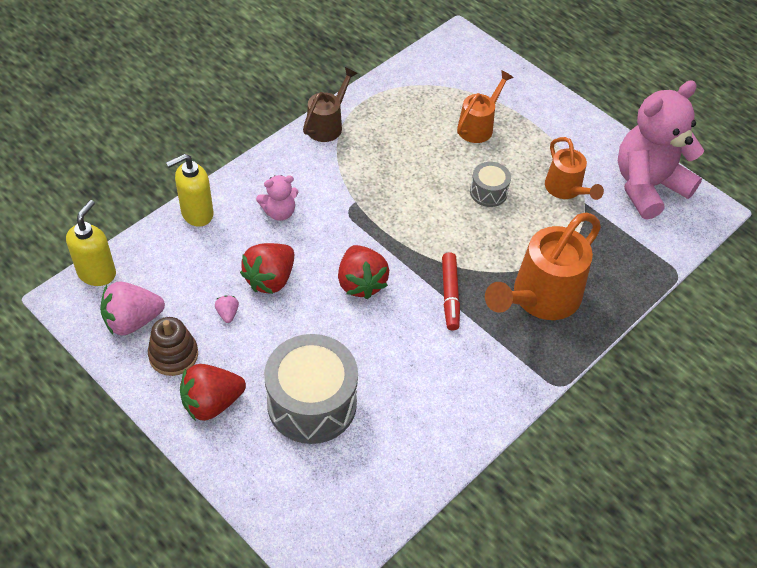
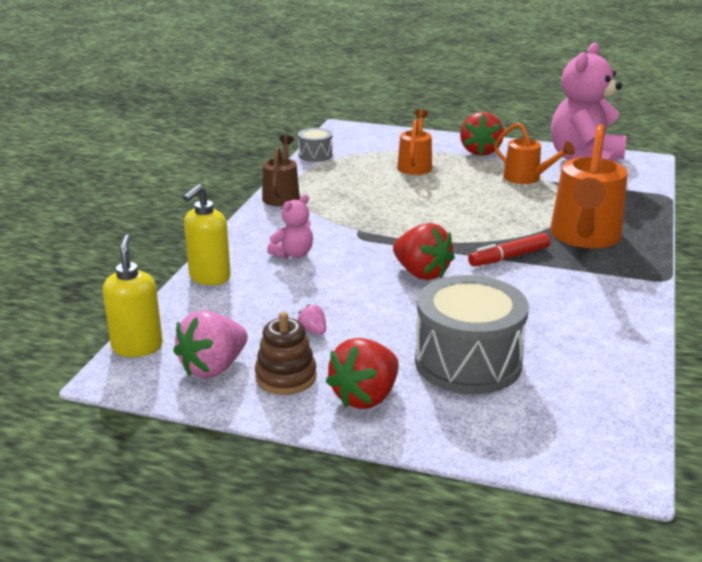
camera: 25 degrees left, 25 degrees down
red strawberry [240,243,294,294] -> red strawberry moved to [460,112,504,156]
red marker [442,252,460,330] -> red marker turned 90 degrees clockwise [468,233,550,266]
grey drum [470,162,511,207] -> grey drum moved to [298,128,333,162]

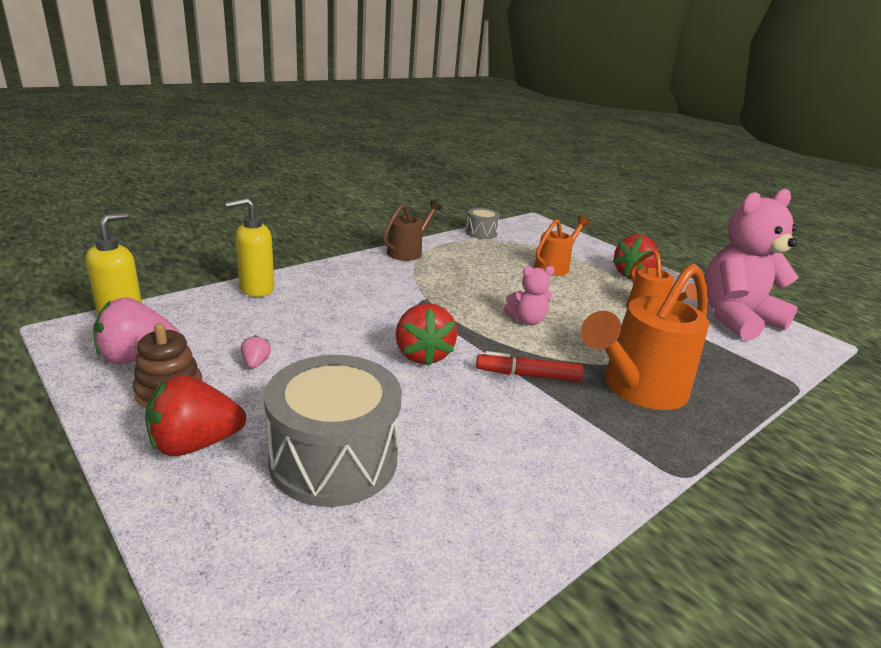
camera: 30 degrees right, 0 degrees up
pink teddy bear [267,194,313,259] -> pink teddy bear moved to [504,266,555,325]

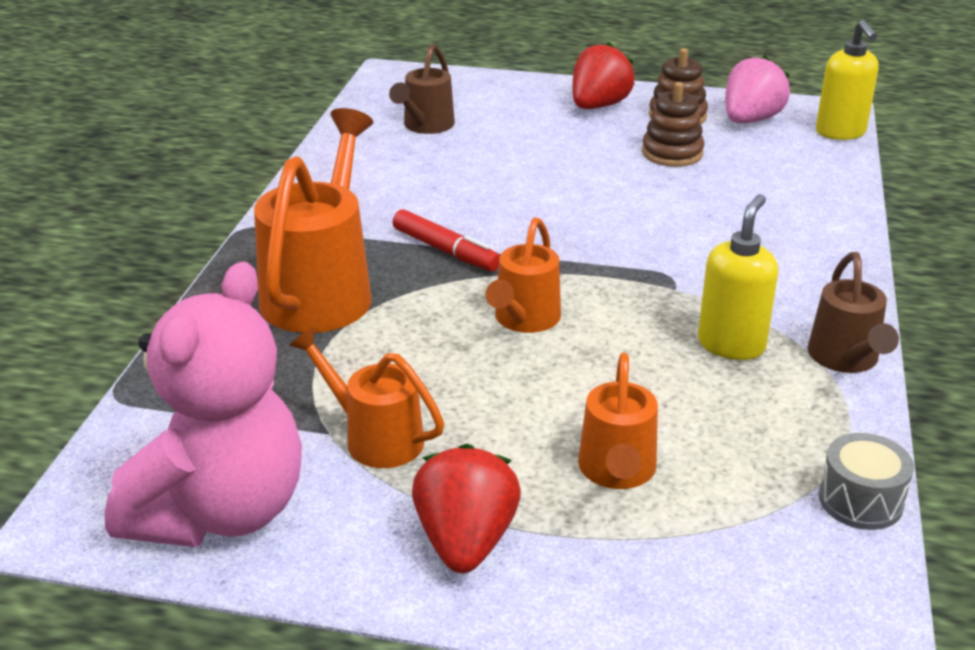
camera: 145 degrees right, 5 degrees up
yellow soap dispenser [225,198,274,297] -> yellow soap dispenser moved to [698,194,778,360]
pink strawberry [241,335,271,368] -> brown stacking toy [642,82,705,167]
grey drum [264,355,402,507] -> none
red strawberry [395,303,457,366] -> none
red marker [476,351,584,382] -> red marker turned 75 degrees clockwise [392,209,500,272]
pink teddy bear [504,266,555,325] -> orange watering can [486,217,561,333]
none -> brown watering can [389,44,455,134]

